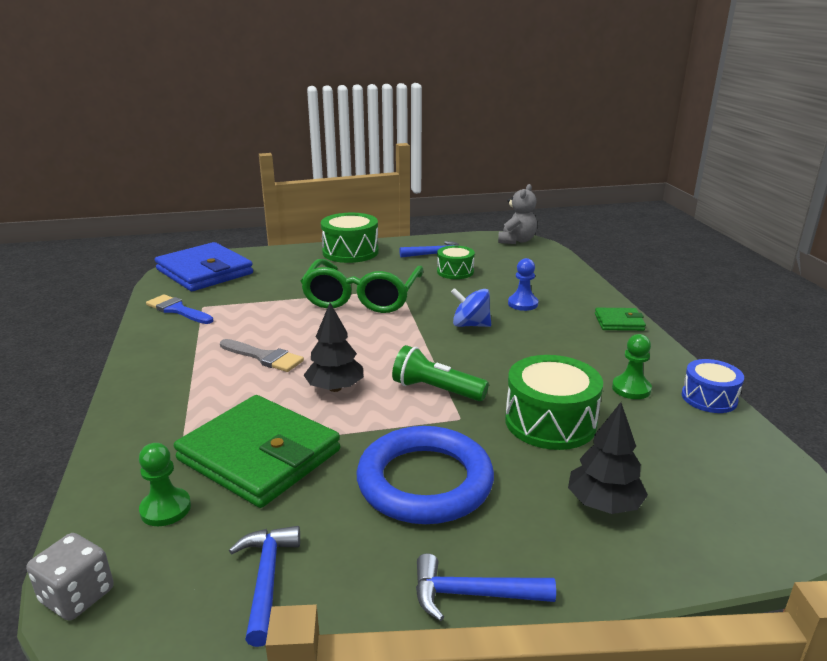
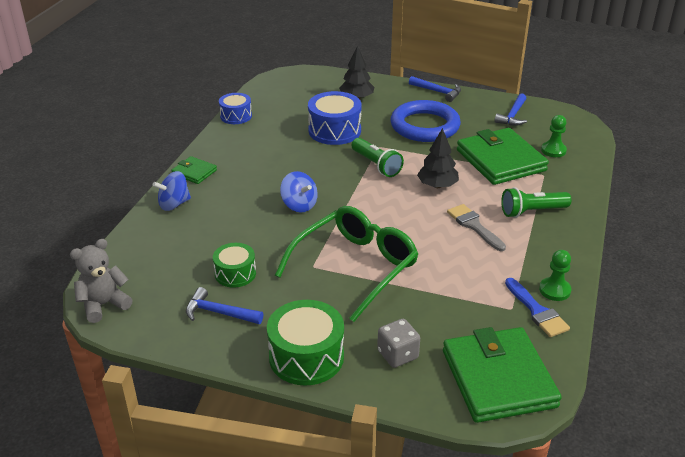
camera: 150 degrees left, 10 degrees up
grey dice [27,533,114,621] -> grey dice moved to [377,319,420,368]
blue wallet [155,242,253,291] -> green wallet [443,327,562,423]
green drum [505,355,603,450] -> blue drum [308,91,362,145]
blue pawn [508,258,538,311] -> none
green pawn [612,334,652,399] -> green pawn moved to [539,250,571,301]
none -> blue spinning top [153,171,191,211]
none -> green flashlight [501,187,571,218]

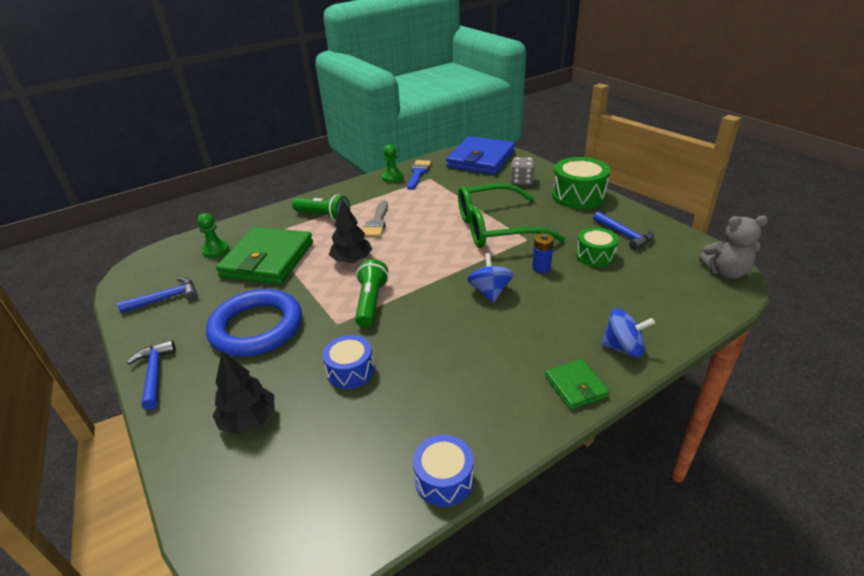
camera: 140 degrees left, 0 degrees up
blue drum [308,91,362,145] -> blue drum [322,335,375,389], size x0.62
green wallet [443,327,562,423] -> blue wallet [446,136,515,175]
none -> blue battery [532,233,554,273]

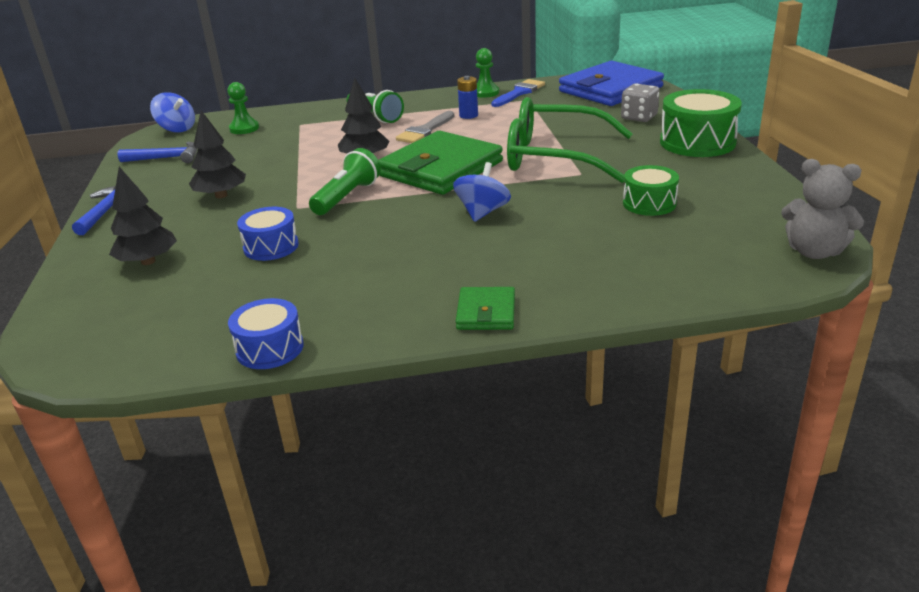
camera: 25 degrees right, 5 degrees down
blue ring [206,289,302,357] -> black tree [189,110,246,198]
green wallet [216,227,313,285] -> green wallet moved to [378,131,503,195]
blue battery [532,233,554,273] -> blue battery moved to [457,76,478,119]
blue hammer [593,211,654,250] -> none
blue spinning top [601,308,655,358] -> blue spinning top moved to [150,92,195,133]

